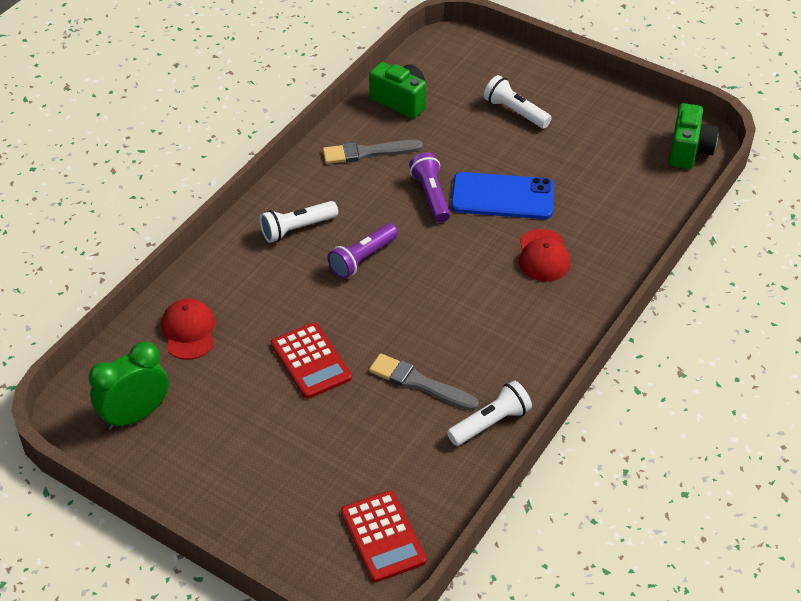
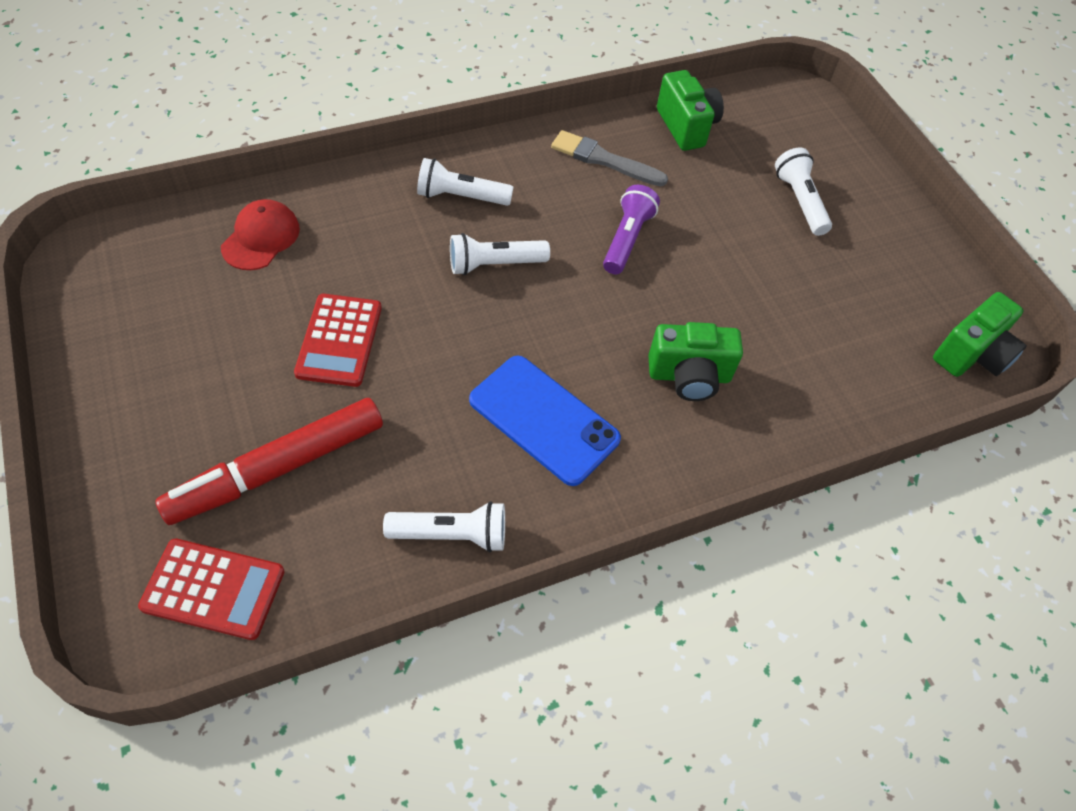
camera: 30 degrees right, 10 degrees up
green clock [89,342,169,430] -> none
purple flashlight [328,223,398,279] -> white flashlight [450,233,550,275]
red calculator [341,490,427,582] -> red calculator turned 90 degrees counterclockwise [138,539,285,640]
grey brush [369,353,479,411] -> none
blue phone [451,172,554,219] -> blue phone moved to [469,355,621,486]
red cap [519,229,570,281] -> green camera [648,322,743,401]
none -> red marker [155,398,383,525]

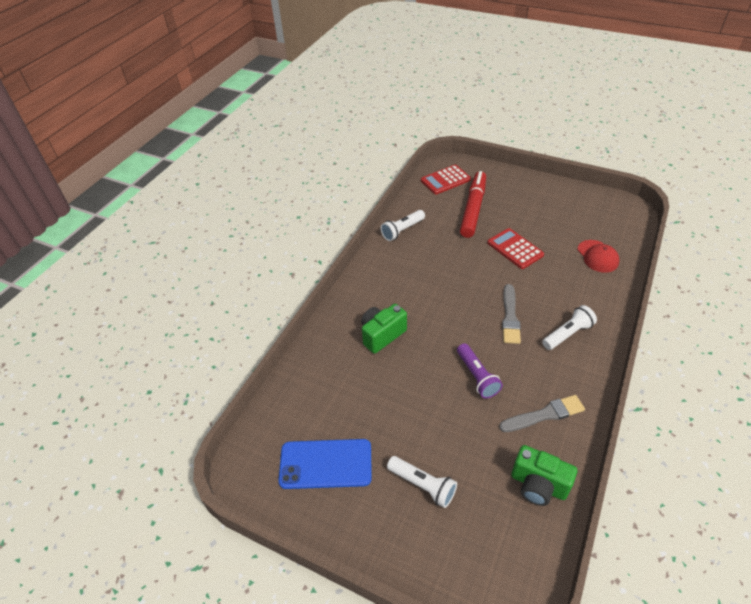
camera: 145 degrees right, 10 degrees down
white flashlight [450,233,550,275] -> grey brush [502,284,521,344]
blue phone [469,355,621,486] -> blue phone moved to [278,439,372,489]
green camera [933,292,1026,377] -> none

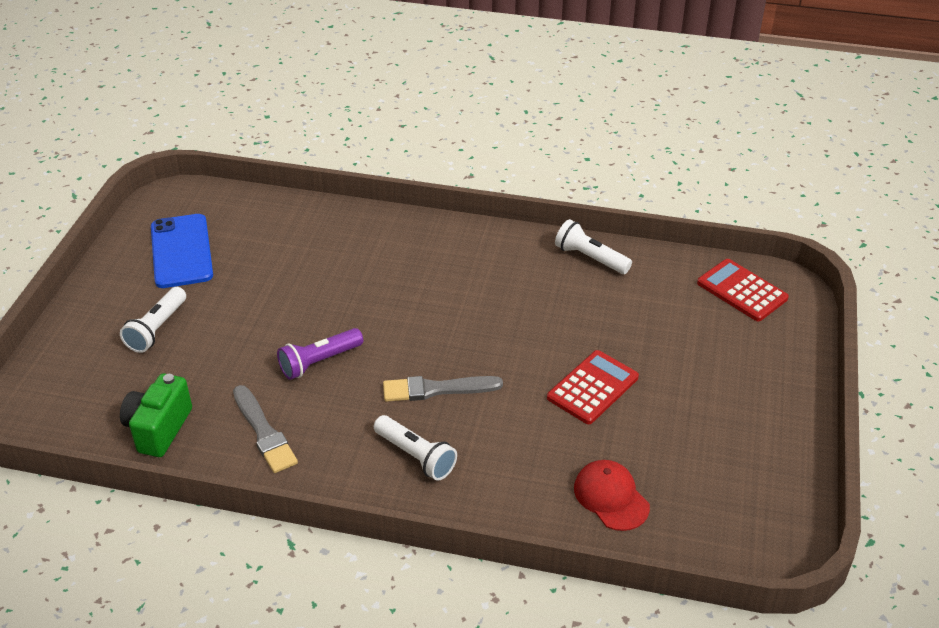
camera: 75 degrees right, 5 degrees down
green camera [361,304,407,354] -> none
red marker [460,171,486,238] -> none
red cap [577,240,620,273] -> red cap turned 90 degrees clockwise [574,460,650,531]

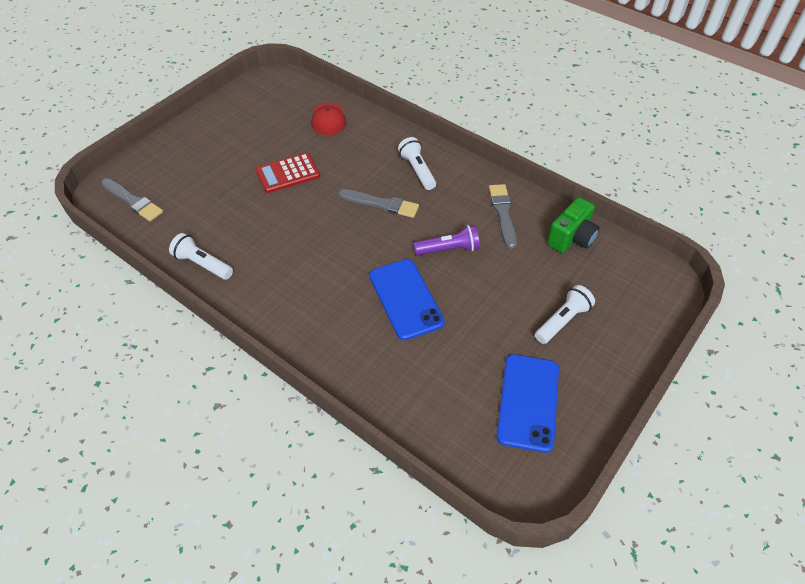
camera: 155 degrees left, 10 degrees up
white flashlight [555,219,632,274] -> white flashlight turned 150 degrees clockwise [169,233,233,280]
red calculator [697,259,789,321] -> grey brush [101,178,163,221]
none -> blue phone [369,259,445,340]

